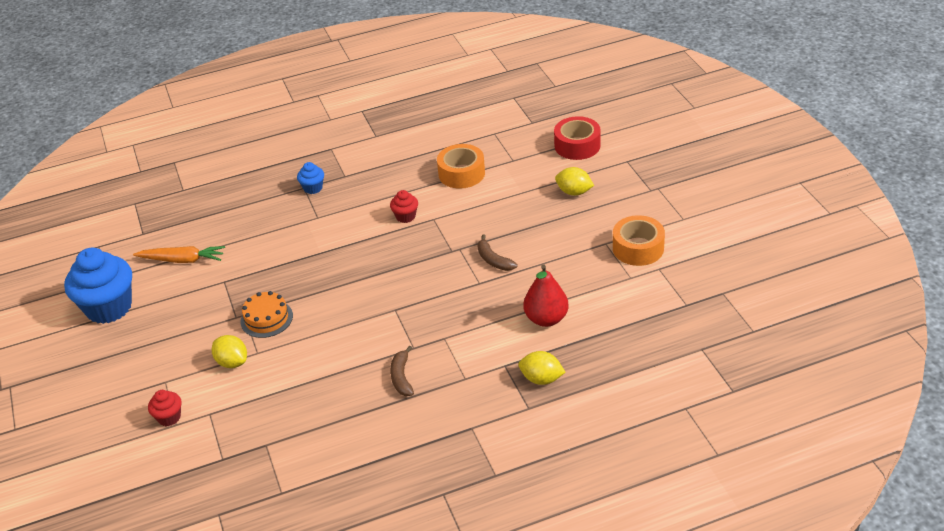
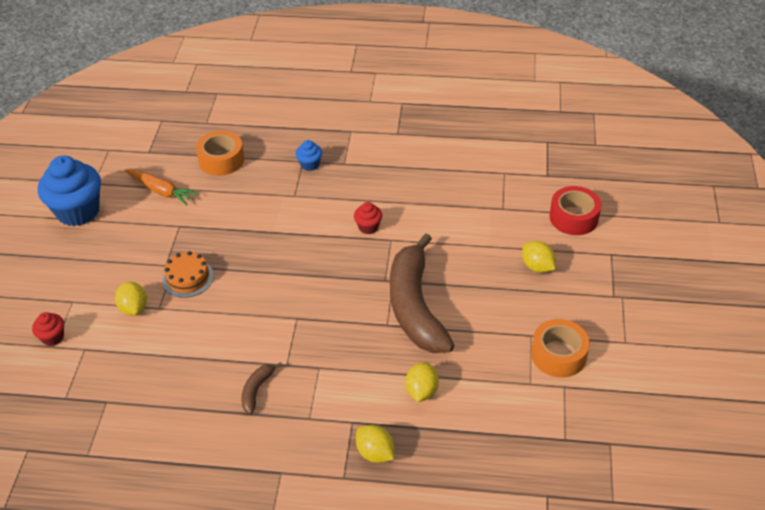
camera: 25 degrees right, 5 degrees up
orange tape [437,144,485,189] -> orange tape moved to [196,131,244,176]
brown banana [477,234,517,271] -> brown banana [390,233,455,353], size x2.46
red pear [524,265,569,327] -> yellow lemon [405,362,439,402]

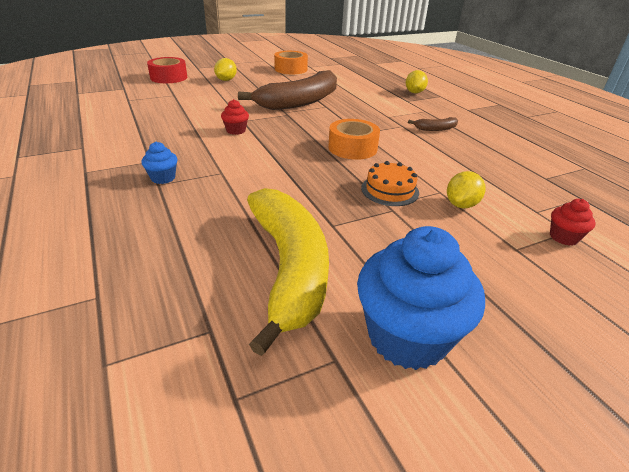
camera: 125 degrees left, 10 degrees down
orange carrot [124,169,199,206] -> yellow banana [247,188,329,356]
orange tape [196,131,244,176] -> orange tape moved to [328,119,380,160]
yellow lemon [405,362,439,402] -> none

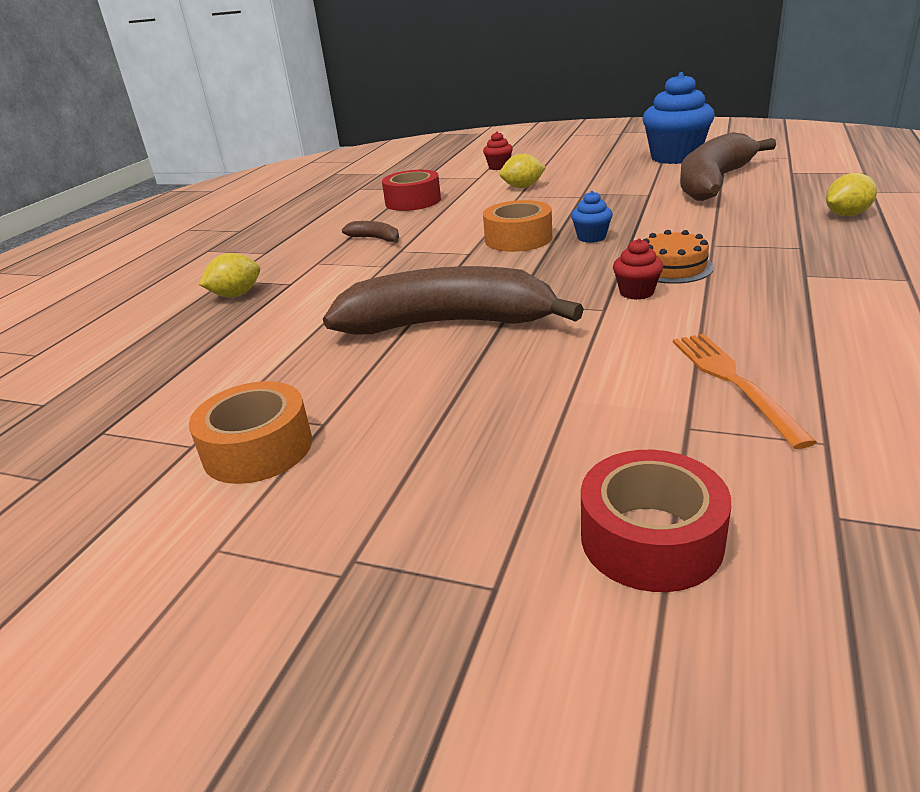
camera: 130 degrees left, 5 degrees down
blue cupcake [141,142,178,184] -> blue cupcake moved to [571,191,613,243]
yellow lemon [214,58,237,81] -> yellow lemon moved to [826,173,877,216]
yellow banana [247,188,329,356] -> brown banana [680,132,776,201]
orange cake [361,161,419,206] -> orange cake moved to [643,230,714,284]
none -> red tape [382,170,441,211]
none -> orange fork [673,334,817,449]

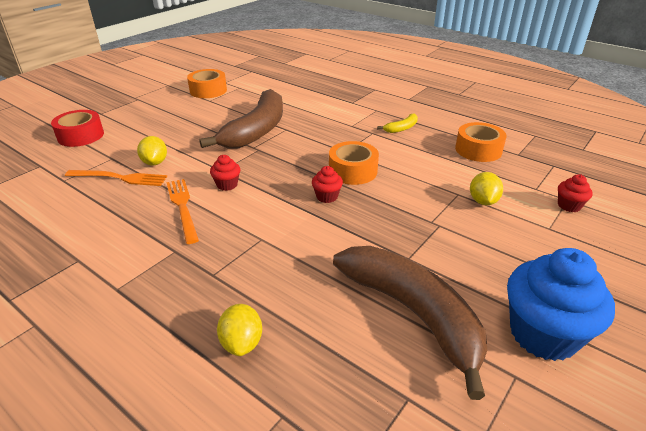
camera: 105 degrees right, 5 degrees up
yellow lemon [199,253,260,297] -> yellow lemon moved to [137,136,167,165]
brown banana [342,221,399,243] -> yellow banana [377,113,418,133]
red tape [382,170,441,211] -> orange tape [455,122,507,162]
blue cupcake [571,191,613,243] -> red cupcake [312,166,343,203]
orange cake [643,230,714,284] -> none
none -> orange fork [166,179,199,244]

